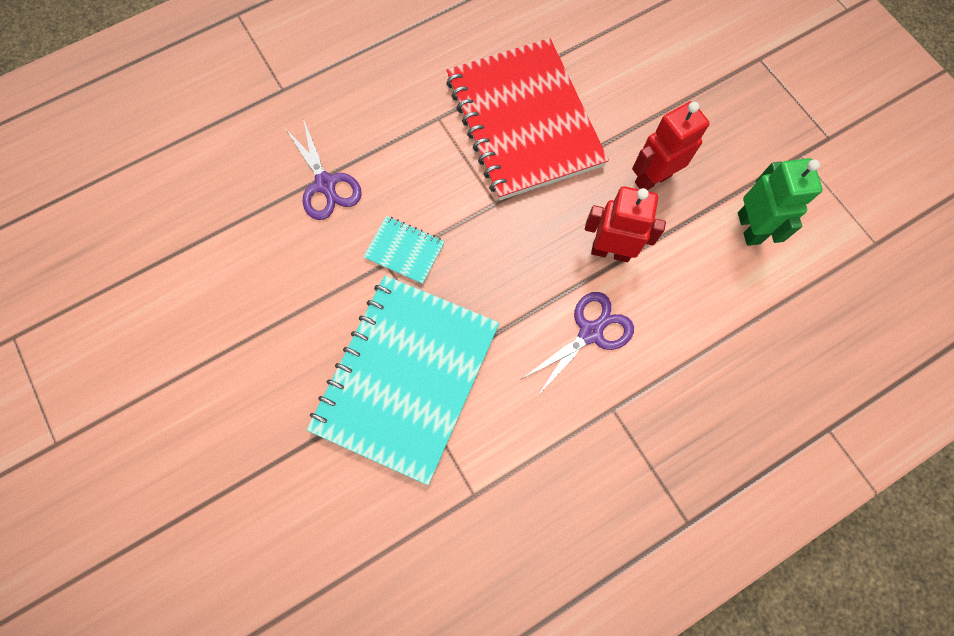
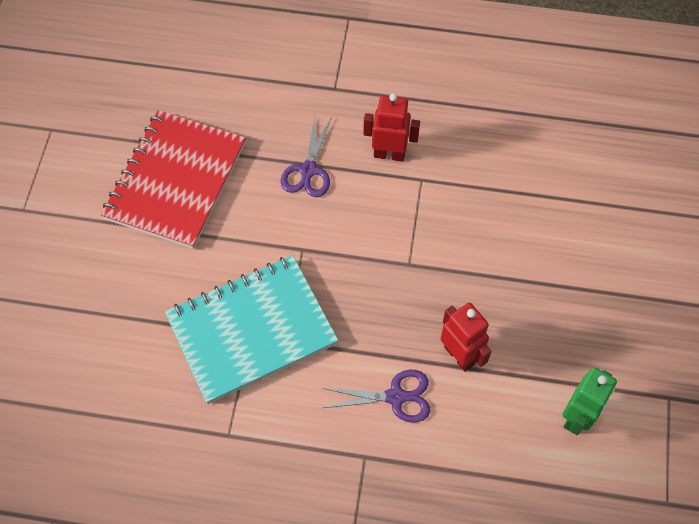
camera: 40 degrees right, 10 degrees down
turquoise notebook [363,216,445,284] -> none
red notebook [446,38,609,201] -> red notebook moved to [101,110,246,249]
red robot [632,101,710,190] -> red robot moved to [363,93,420,162]

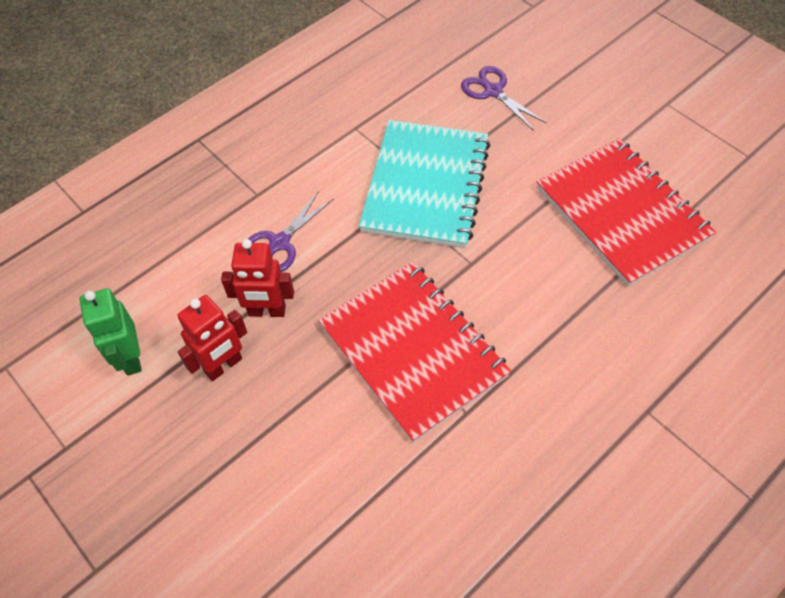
camera: 130 degrees right, 5 degrees down
purple scissors [281,116,332,197] -> purple scissors moved to [461,66,547,131]
red robot [363,93,420,162] -> red robot moved to [178,295,247,381]
none -> red notebook [319,262,511,443]

